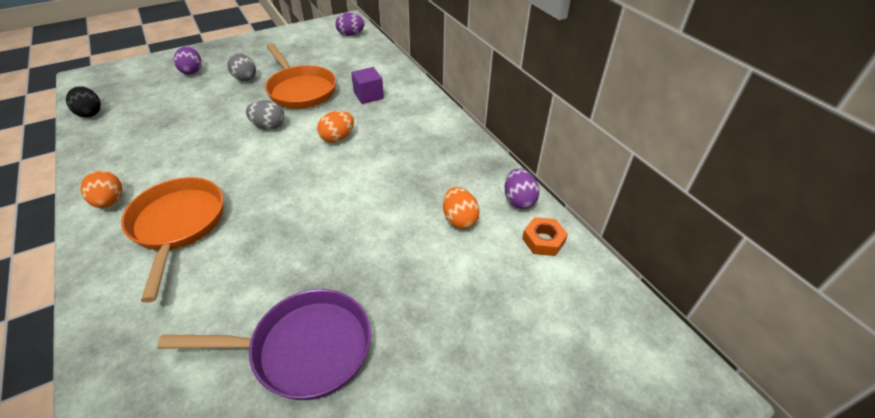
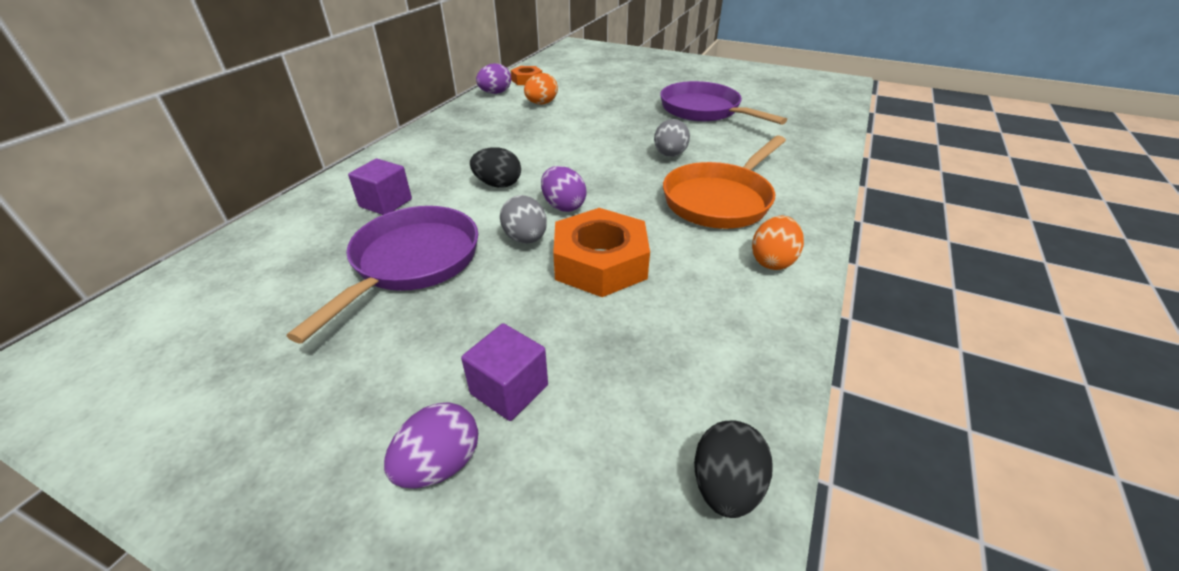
camera: 125 degrees left, 5 degrees down
grey egg [227,53,256,81] -> grey egg moved to [654,119,690,157]
orange pan [265,43,336,109] -> purple pan [287,206,478,343]
orange egg [317,111,354,143] -> black egg [470,147,521,188]
purple egg [335,13,365,36] -> purple egg moved to [541,166,587,212]
none -> purple cube [461,323,548,421]
none -> orange nut [553,208,650,297]

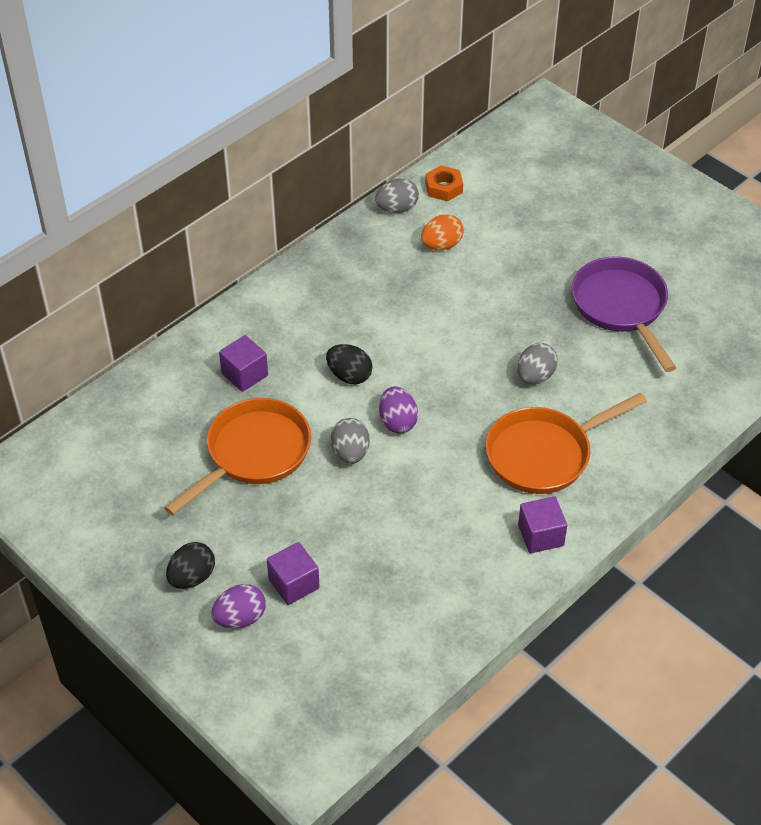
camera: 20 degrees right, 10 degrees up
purple pan [287,206,478,343] -> orange pan [164,398,311,515]
purple egg [476,63,511,94] -> grey egg [375,178,419,213]
orange nut [553,208,650,297] -> none
black egg [694,420,773,518] -> black egg moved to [166,542,215,589]
orange egg [752,216,804,270] -> purple cube [518,496,567,553]

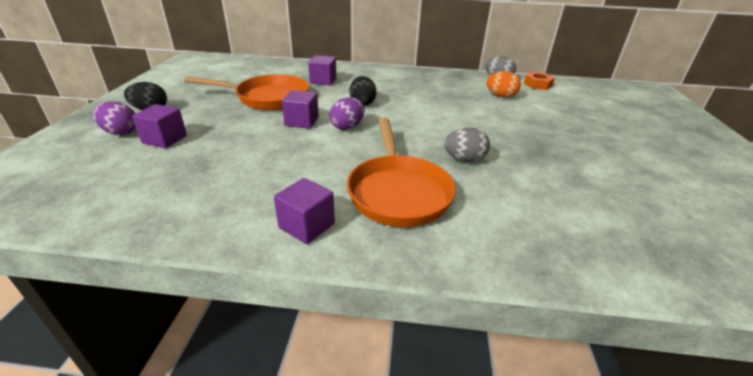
camera: 50 degrees right, 15 degrees down
grey egg [331,418,370,464] -> purple cube [282,90,319,129]
orange pan [486,393,647,494] -> orange pan turned 120 degrees counterclockwise [347,118,456,227]
purple pan [572,256,676,372] -> none

